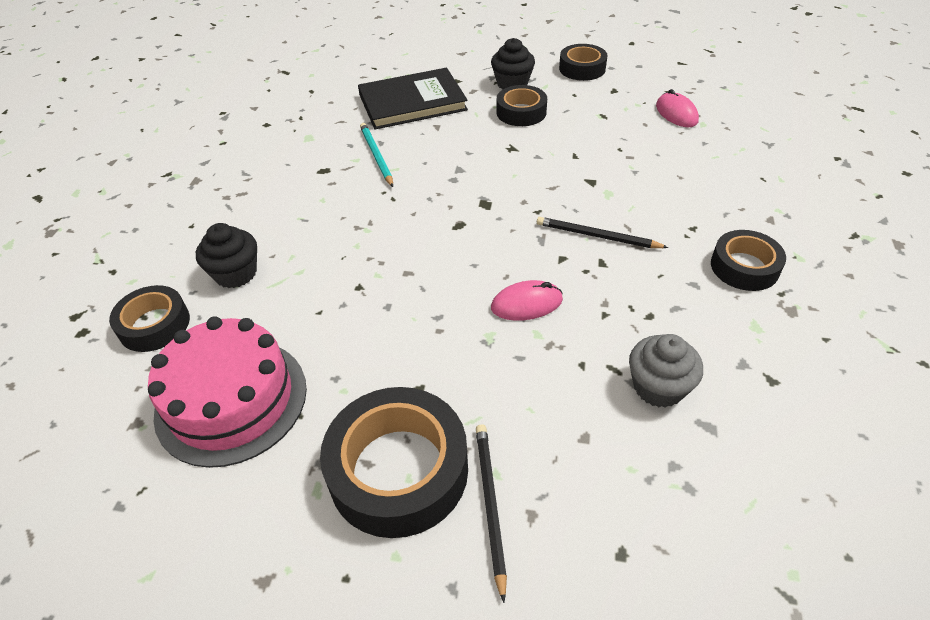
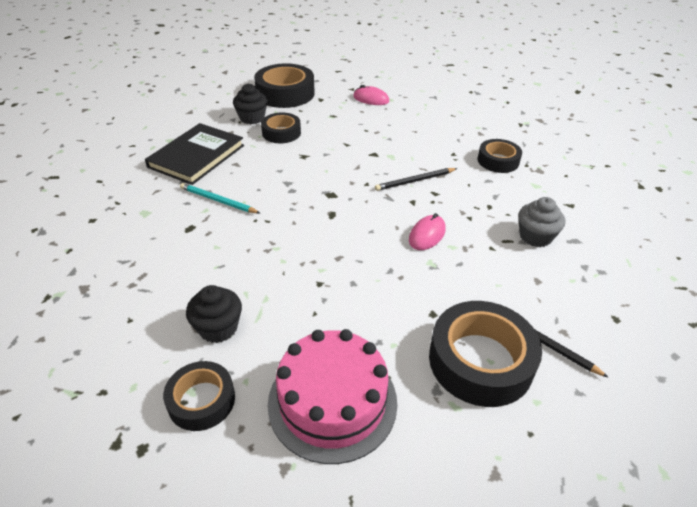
camera: 45 degrees left, 5 degrees down
black tape [559,44,608,81] -> black tape [254,63,315,108], size x1.68

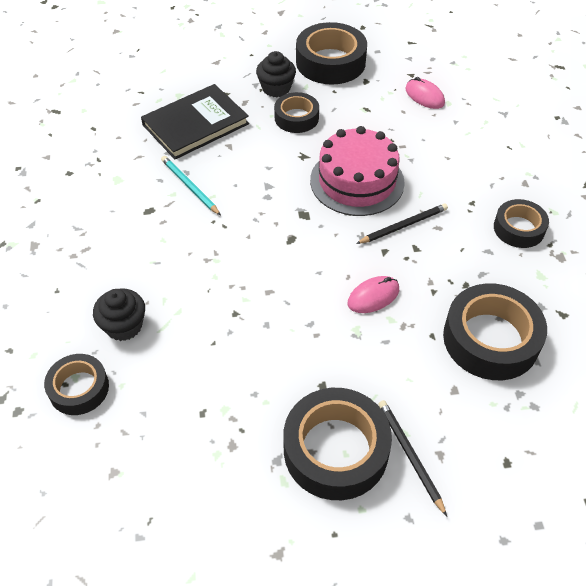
camera: 25 degrees right, 10 degrees up
pink cake [268,329,397,464] -> pink cake moved to [310,126,405,216]
black pencil [375,168,457,191] -> black pencil turned 150 degrees clockwise [356,204,448,244]
grey cupcake [518,197,565,247] -> black tape [443,283,547,380]

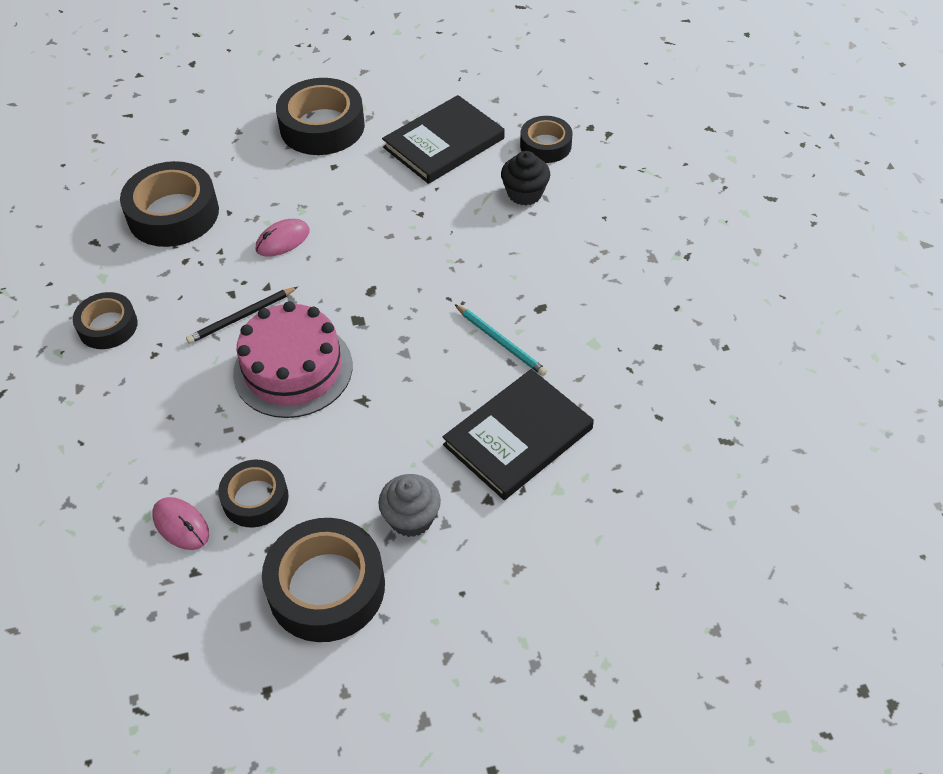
camera: 175 degrees right, 0 degrees up
black cupcake [256,51,296,97] -> grey cupcake [378,474,441,537]
black tape [274,92,319,133] -> black tape moved to [218,460,289,527]
black pencil [378,400,447,516] -> none
none -> black book [382,95,505,184]

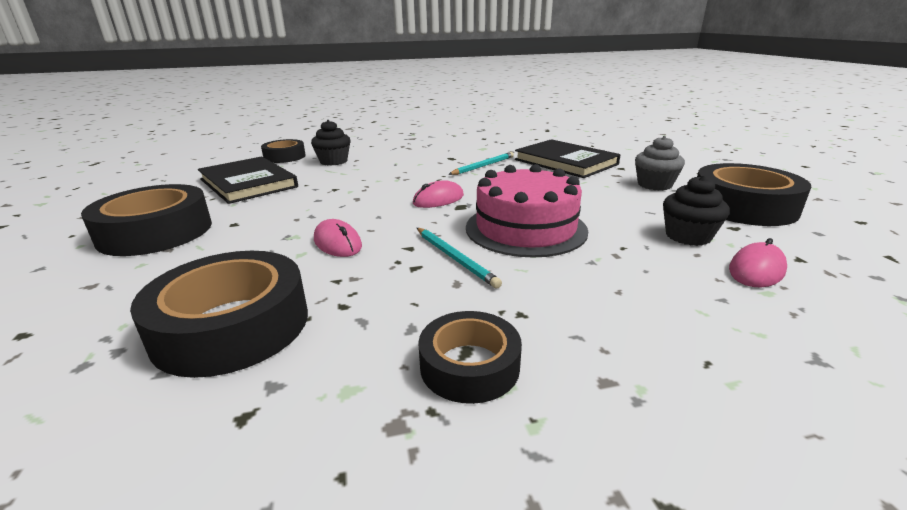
camera: 90 degrees left, 25 degrees down
black pencil [186,287,298,344] -> turquoise pencil [417,228,502,289]
black tape [218,460,289,527] -> black cupcake [663,175,730,246]
none -> pink mouse [413,180,464,208]

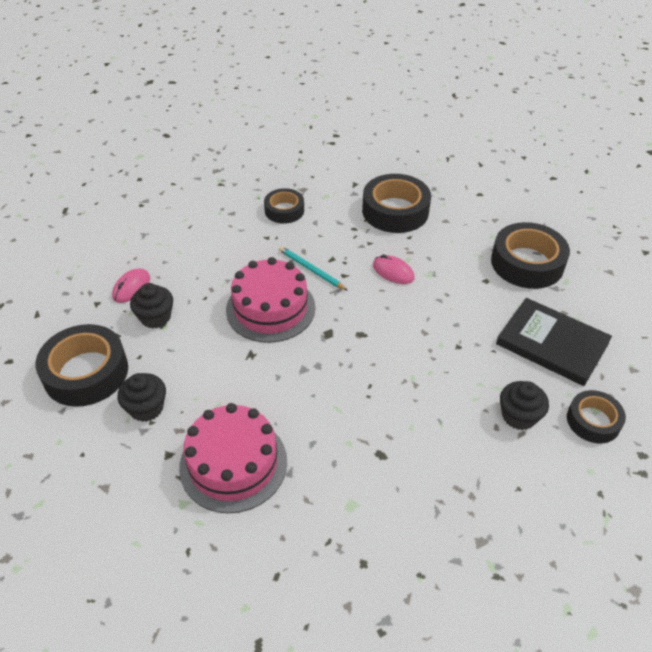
camera: 165 degrees right, 20 degrees up
pink mouse [413,180,464,208] -> none
turquoise pencil [448,152,514,175] -> none
black book [515,139,621,178] -> pink cake [179,403,287,513]
grey cupcake [635,136,685,190] -> black cupcake [118,373,166,422]

